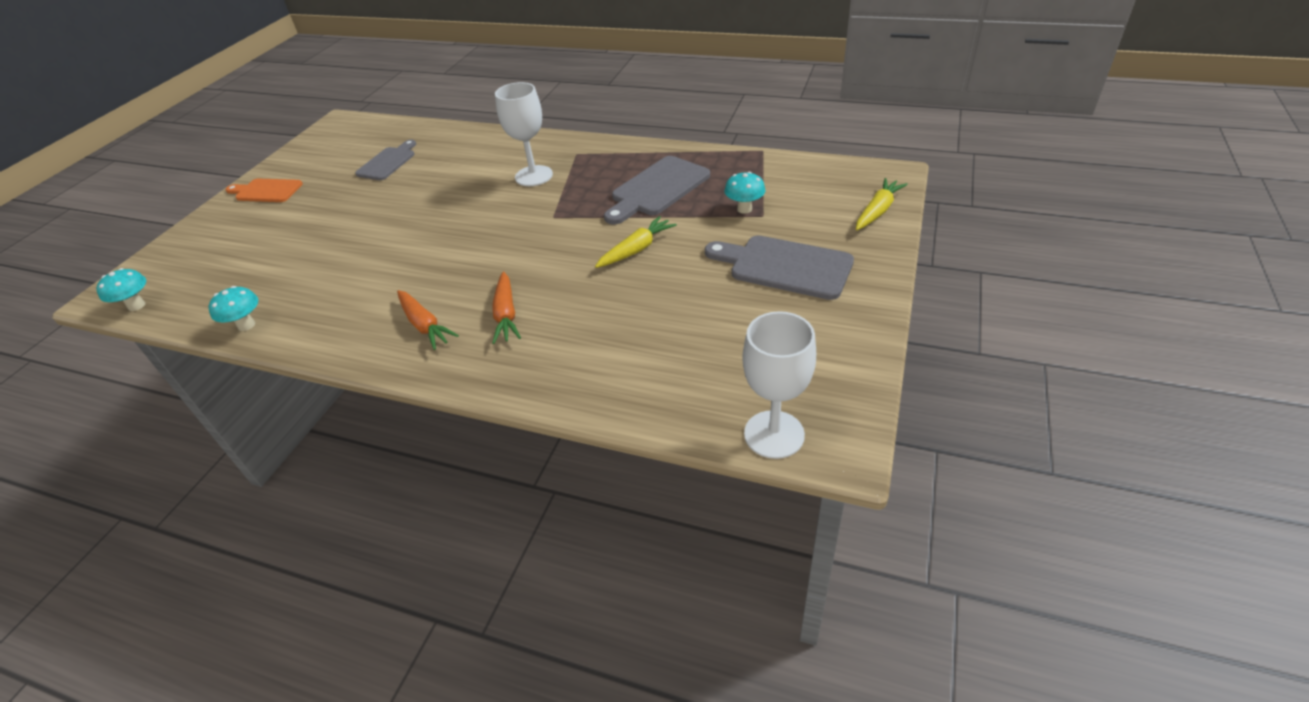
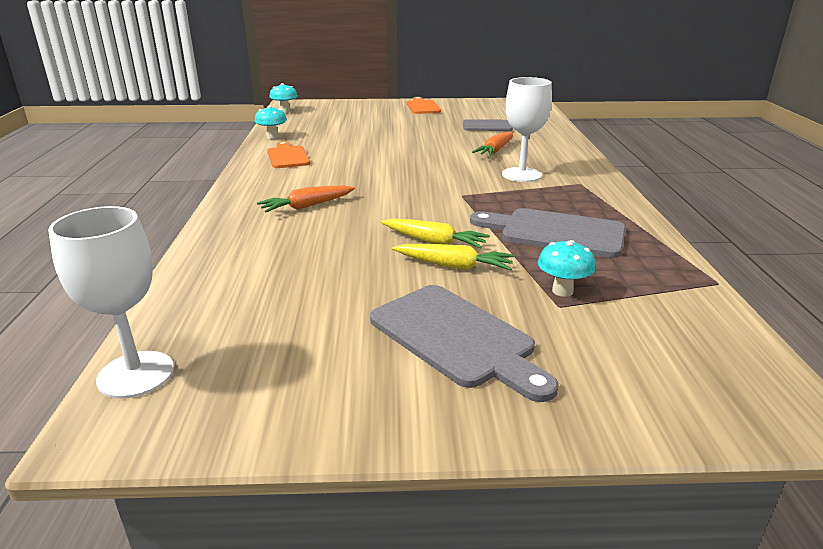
camera: 65 degrees right, 15 degrees down
orange carrot [397,290,459,350] -> orange carrot moved to [472,132,513,156]
grey cutting board [705,236,854,300] -> grey cutting board turned 135 degrees clockwise [370,285,559,402]
yellow carrot [856,178,908,230] -> yellow carrot moved to [392,244,514,270]
none -> orange cutting board [267,141,310,168]

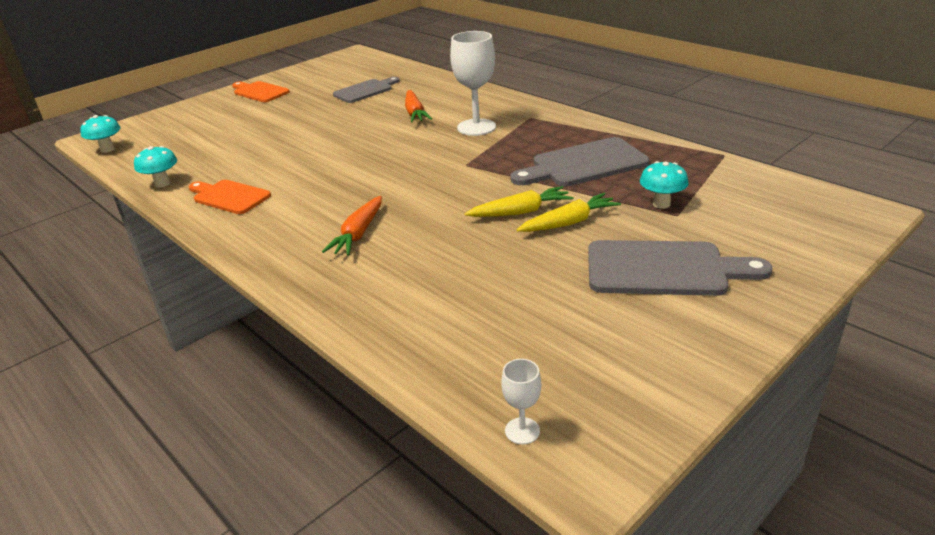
camera: 40 degrees left, 5 degrees up
white goblet [48,206,174,399] -> white goblet [501,359,541,445], size x0.48

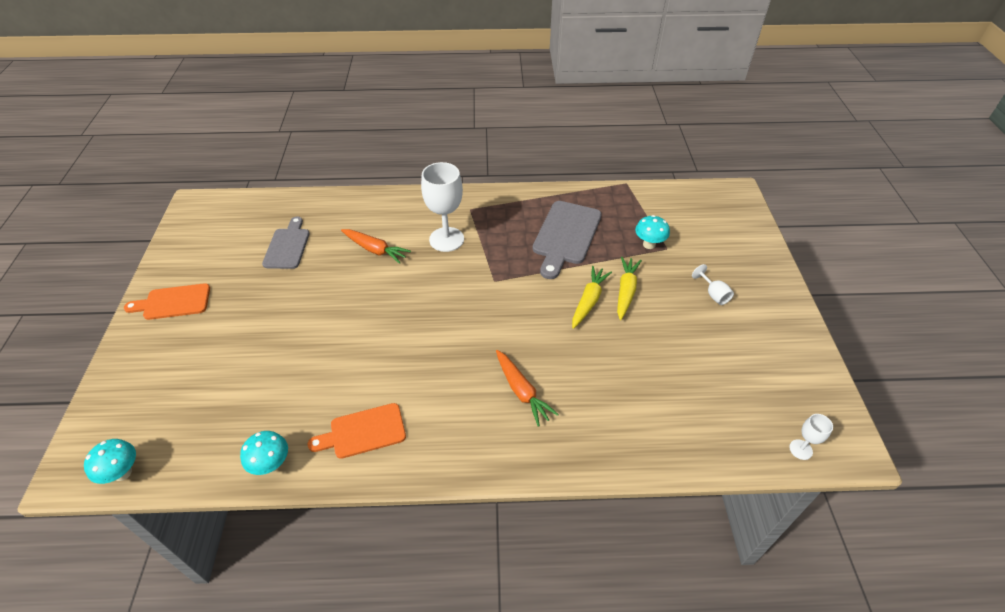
camera: 50 degrees left, 15 degrees up
grey cutting board [588,240,772,296] -> white goblet [692,264,734,305]

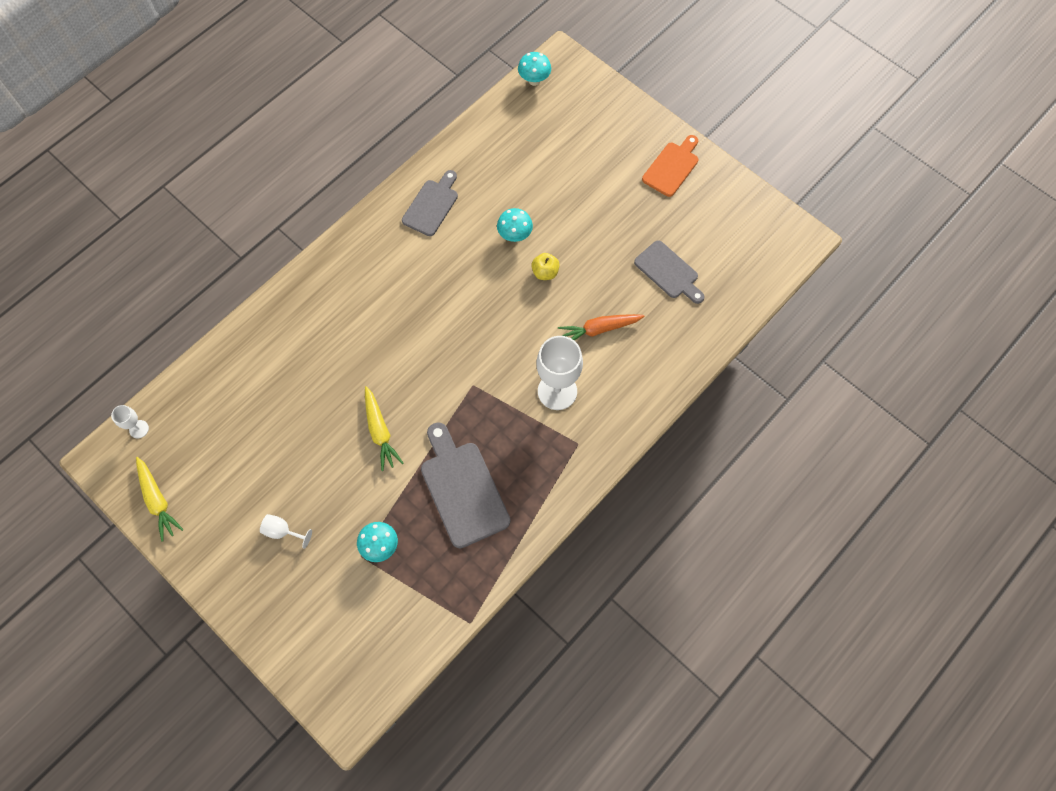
camera: 135 degrees right, 20 degrees up
turquoise mushroom [240,431,288,475] -> turquoise mushroom moved to [497,208,533,242]
orange cutting board [308,403,406,459] -> grey cutting board [402,170,458,236]
orange carrot [496,350,559,426] -> none
yellow carrot [617,257,642,320] -> yellow carrot moved to [136,457,184,542]
none -> yellow apple [531,253,560,280]

